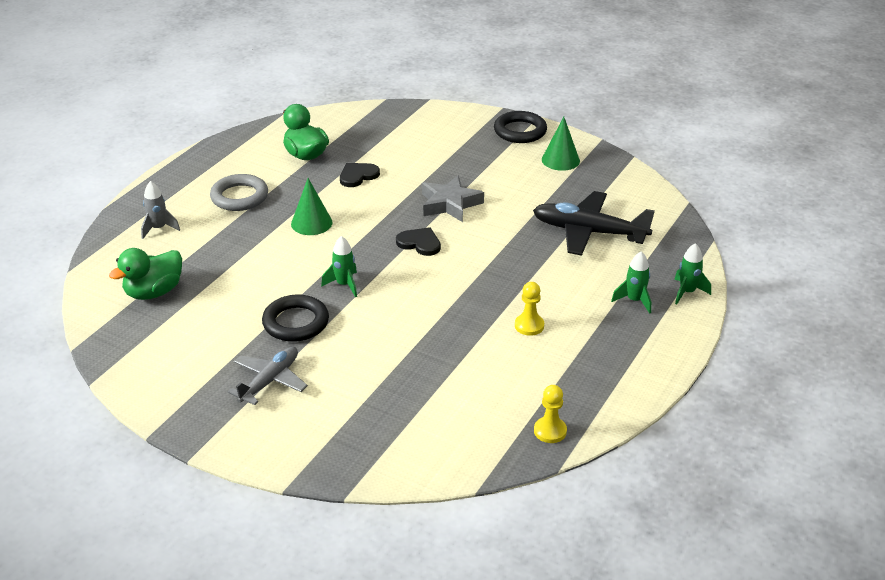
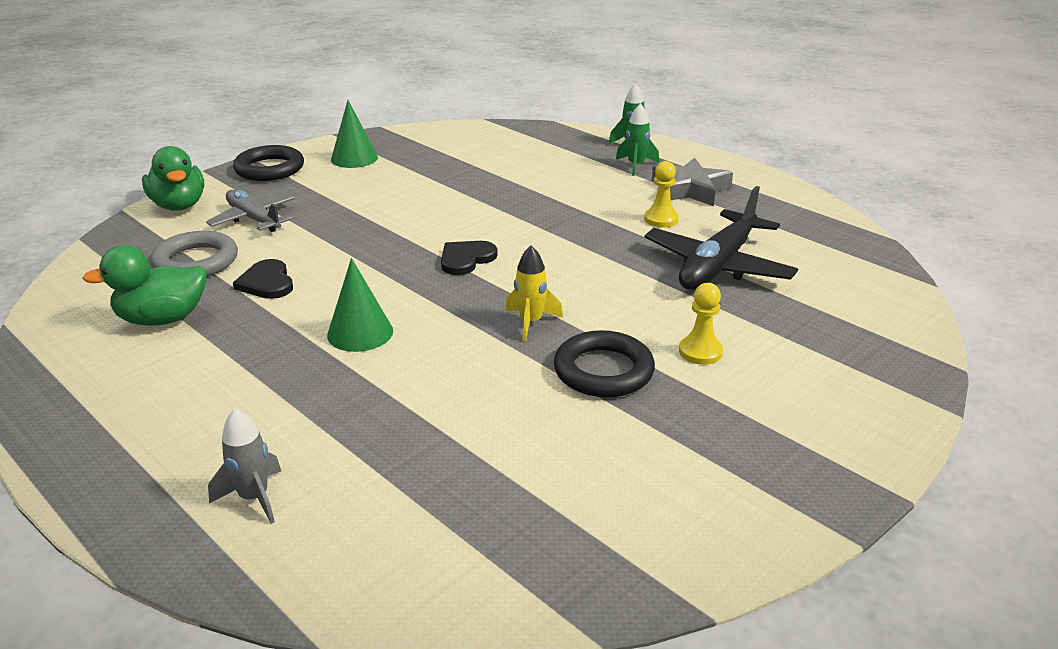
camera: 75 degrees left, 5 degrees down
green duck [109,248,182,300] -> green duck moved to [142,146,204,211]
grey ring [210,174,268,211] -> grey ring moved to [150,231,238,277]
grey plane [228,347,308,405] -> grey plane moved to [206,190,295,232]
green rocket [321,236,357,297] -> yellow rocket [505,246,563,342]
grey star [422,175,484,222] -> grey star moved to [652,157,733,206]
black plane [533,191,655,256] -> black plane moved to [644,186,798,290]
yellow pawn [534,385,567,443] -> yellow pawn moved to [679,283,723,365]

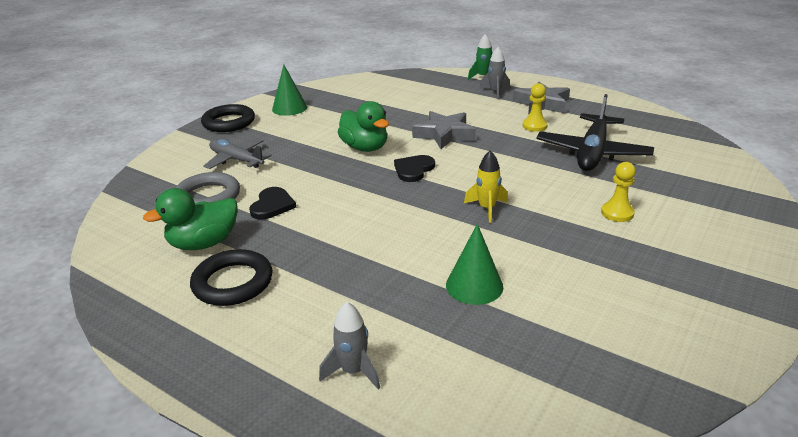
camera: 10 degrees left, 0 degrees up
green duck [142,146,204,211] -> green duck moved to [338,101,389,152]
black heart [233,259,293,299] -> black heart turned 135 degrees counterclockwise [249,187,297,220]
green cone [327,258,393,352] -> green cone moved to [446,224,503,305]
black ring [554,330,655,398] -> black ring moved to [190,249,273,306]
green rocket [616,103,659,176] -> grey rocket [479,47,510,99]
none -> grey star [412,111,476,149]

